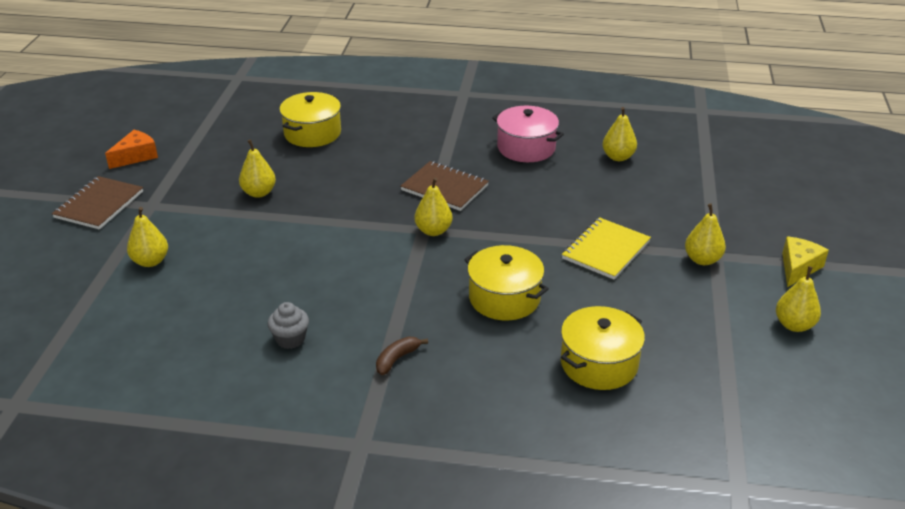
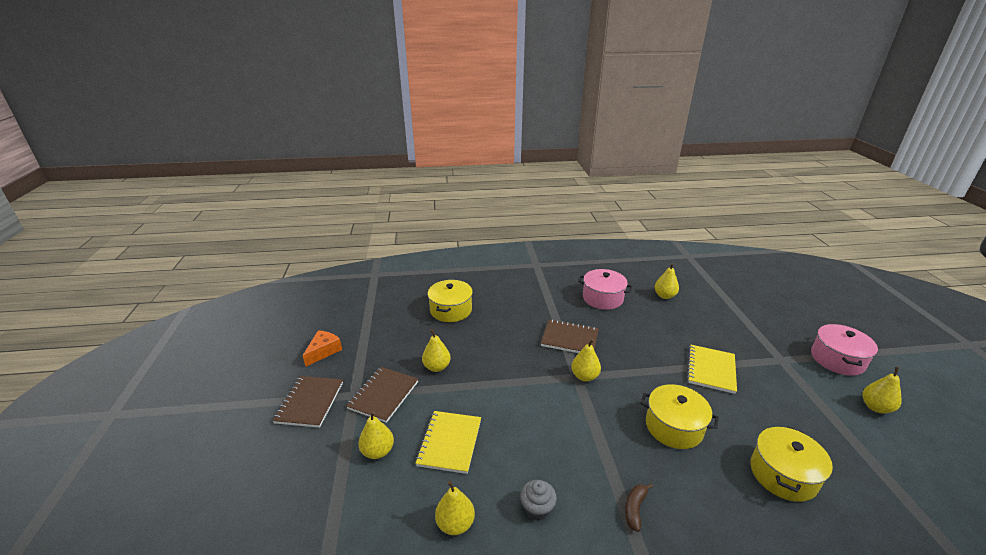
camera: 15 degrees left, 5 degrees down
yellow pear [685,204,726,265] -> yellow pear moved to [435,481,475,535]
yellow cheese [782,236,829,287] -> pink pot [811,324,878,376]
none -> brown notebook [346,367,418,423]
none -> yellow notebook [415,411,481,474]

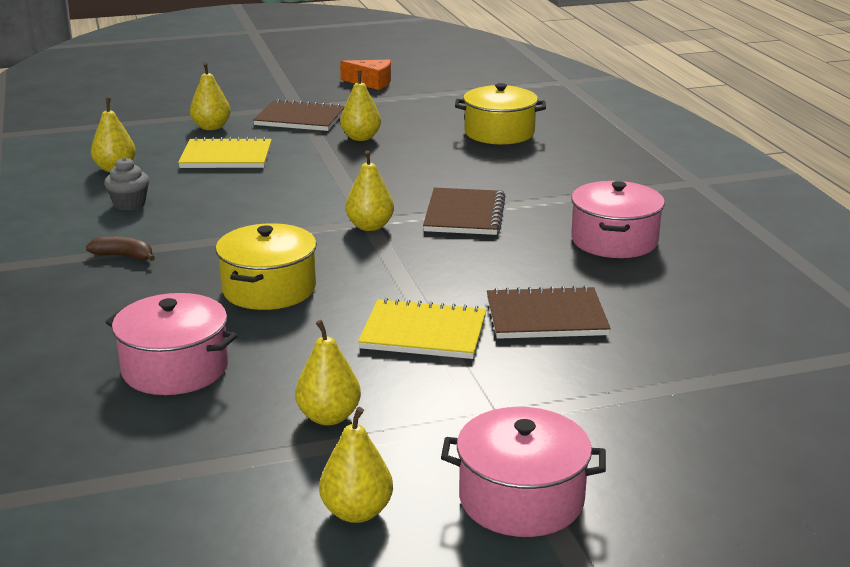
camera: 80 degrees right, 5 degrees down
brown notebook [272,376,343,428] -> brown notebook moved to [487,285,611,339]
yellow pear [654,263,679,299] -> yellow pear moved to [295,320,361,425]
yellow pot [750,426,833,502] -> pink pot [106,293,237,395]

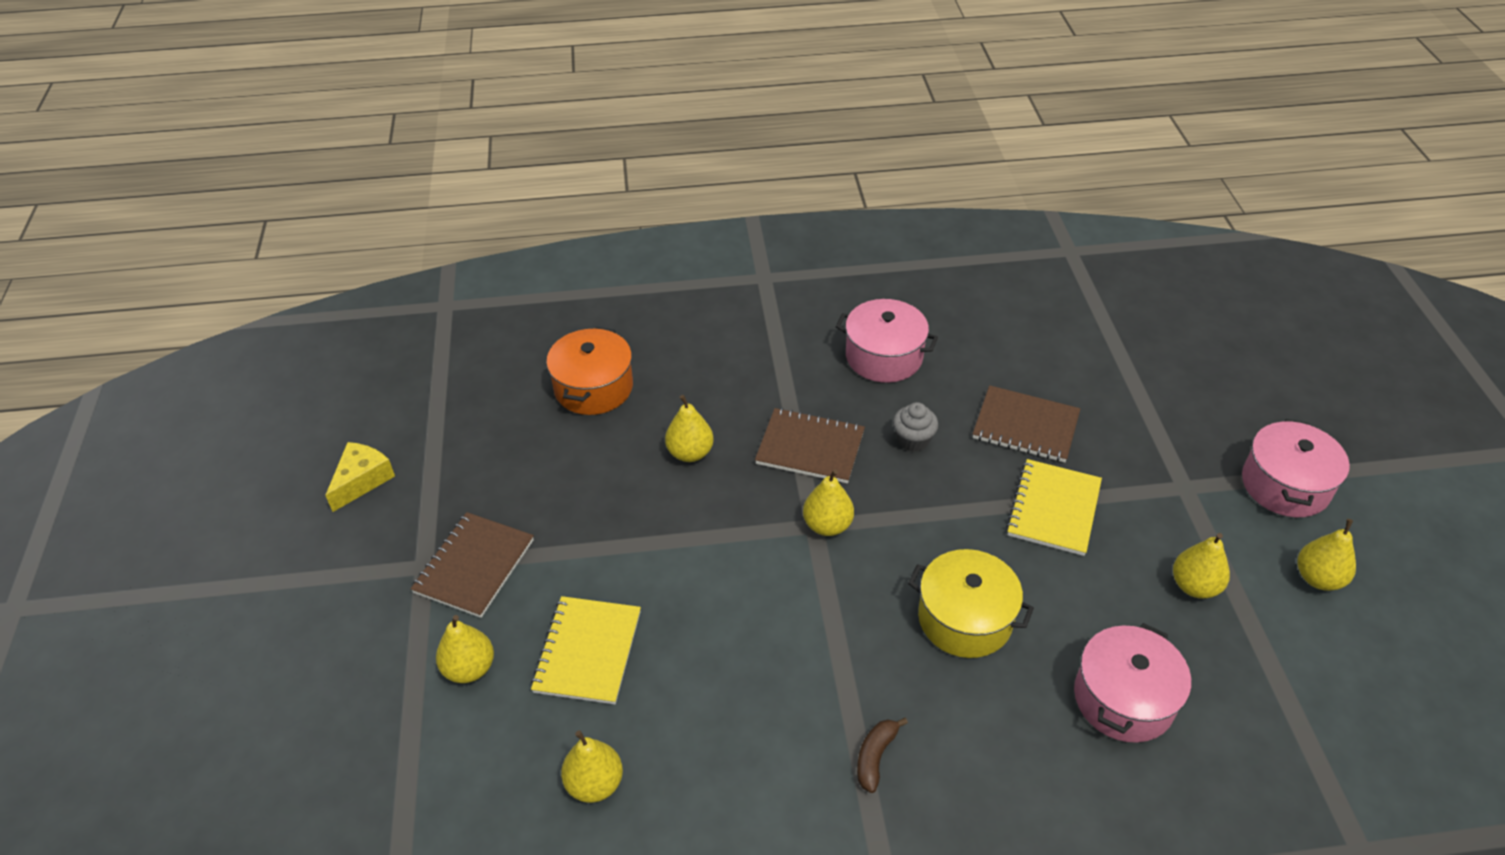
camera: 80 degrees left, 20 degrees up
grey cupcake [104,157,149,211] -> grey cupcake moved to [893,402,938,452]
orange cheese [340,60,391,90] -> yellow cheese [325,442,395,512]
yellow pear [340,70,381,141] -> yellow pear moved to [665,395,714,462]
yellow pot [455,83,546,145] -> orange pot [546,327,633,415]
brown notebook [487,285,611,339] -> brown notebook turned 75 degrees counterclockwise [973,385,1080,462]

